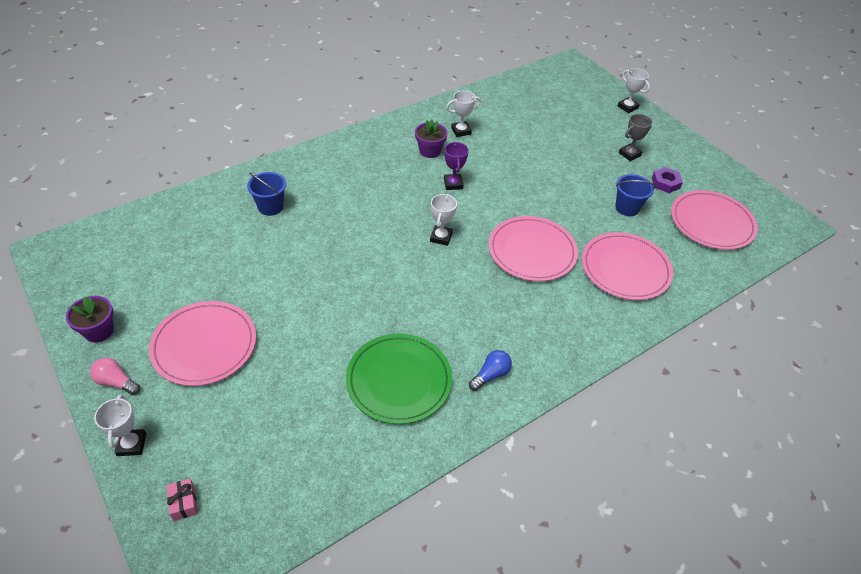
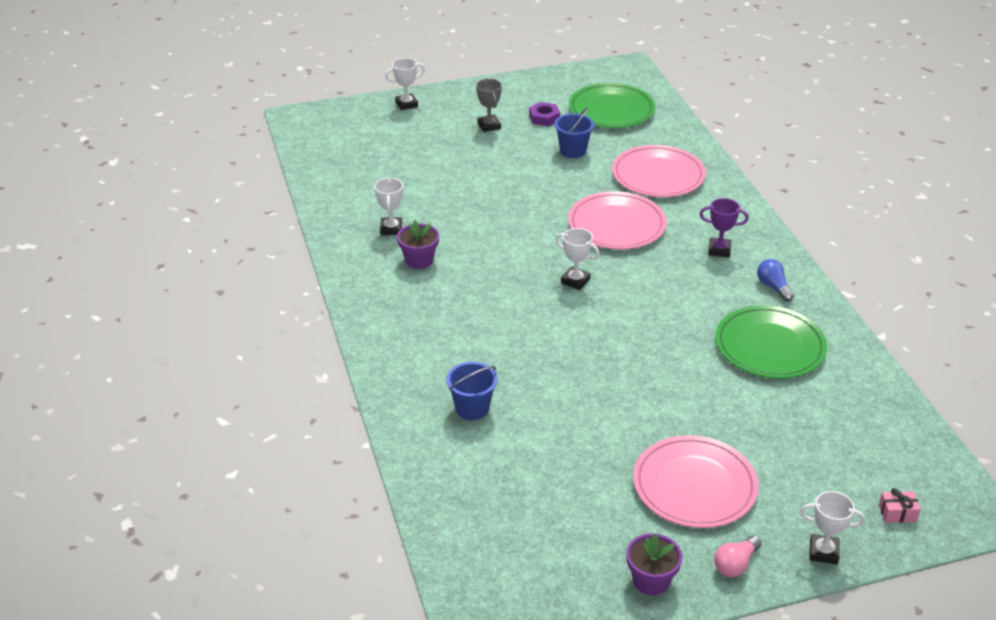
camera: 70 degrees left, 10 degrees down
purple trophy [444,142,469,190] -> purple trophy moved to [700,198,749,257]
pink plate [671,190,758,250] -> green plate [569,83,656,128]

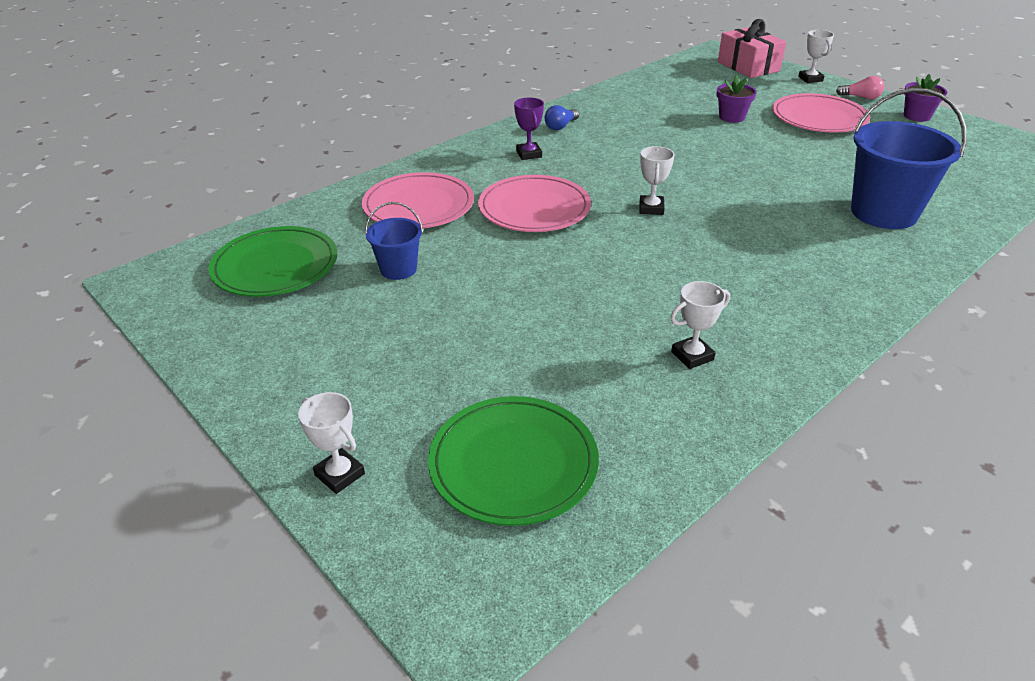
camera: 115 degrees left, 0 degrees up
purple flower pot [397,220,439,269] -> purple flower pot moved to [717,75,757,123]
blue bucket [446,362,498,420] -> blue bucket [851,88,967,229], size x1.91
grey trophy [476,79,502,132] -> none
purple nut [529,102,560,126] -> none
green plate [715,305,827,379] -> green plate moved to [428,396,599,526]
pink gift [879,488,921,523] -> pink gift [718,19,786,78], size x2.45

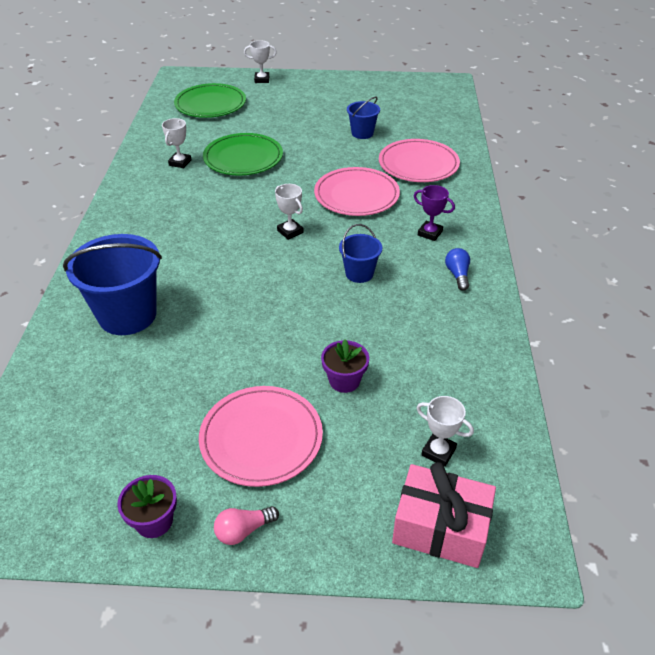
camera: 135 degrees right, 5 degrees up
green plate [209,226,337,297] -> green plate moved to [203,133,283,176]
white trophy [798,30,834,83] -> white trophy moved to [417,396,474,467]
none -> blue bucket [339,224,382,283]

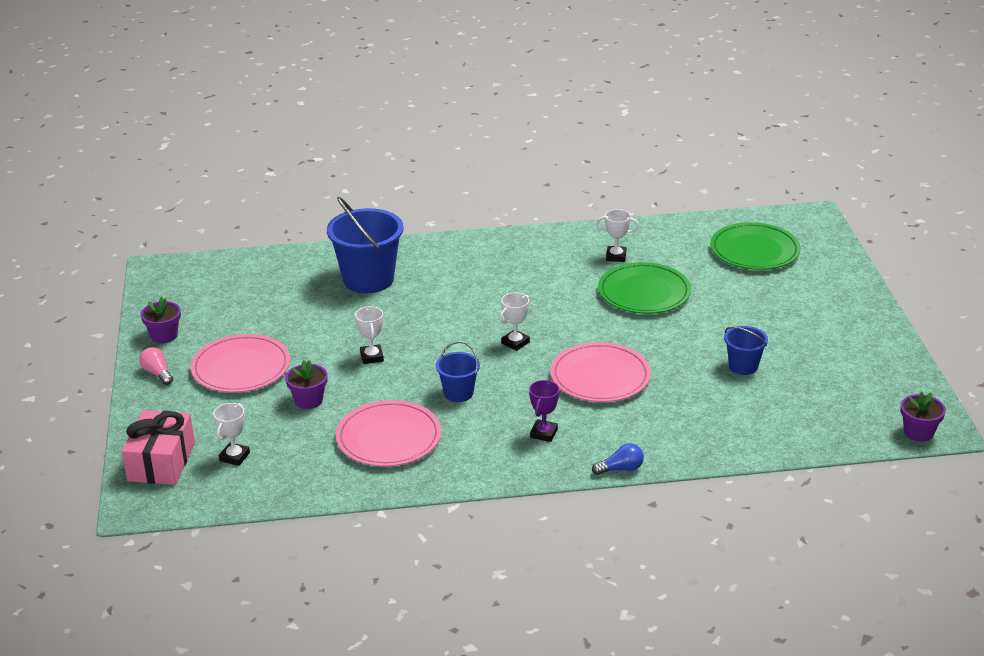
camera: 80 degrees right, 10 degrees down
white trophy [244,40,277,83] -> white trophy moved to [355,306,384,364]
pink plate [379,139,460,182] -> pink plate moved to [336,400,441,467]
blue light bulb [445,248,470,291] -> blue light bulb moved to [592,443,644,475]
none -> purple flower pot [901,392,946,442]

